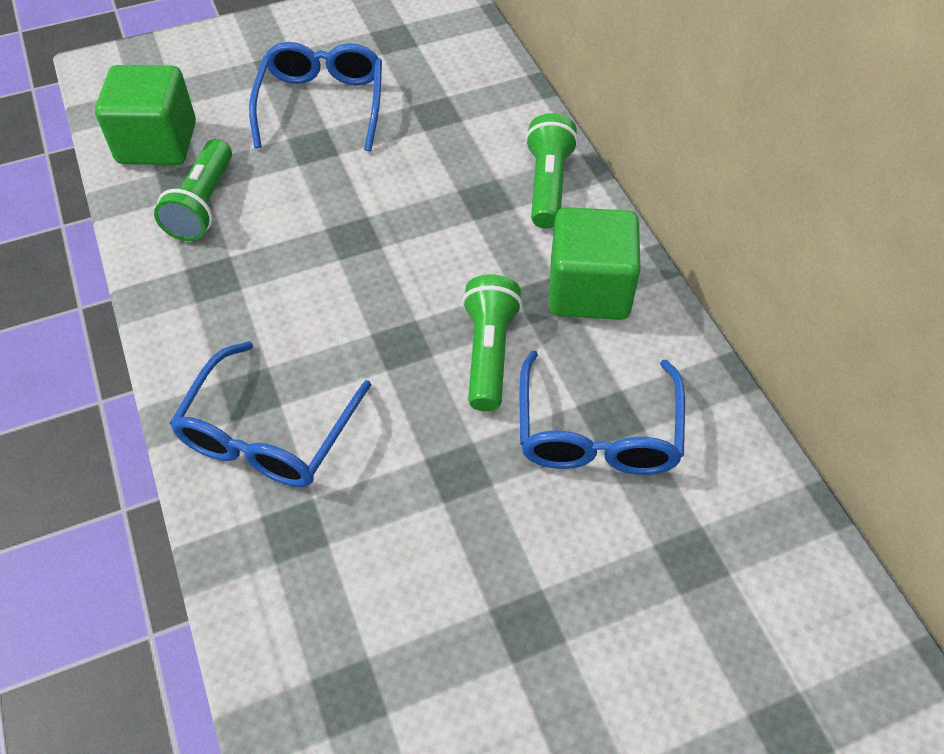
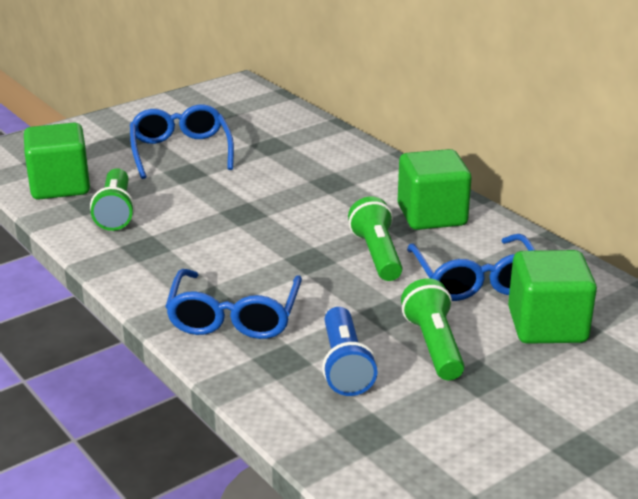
camera: 15 degrees left, 25 degrees down
green flashlight [525,113,578,229] -> green flashlight moved to [401,278,464,380]
none -> blue flashlight [322,307,378,396]
none -> green cube [508,250,597,344]

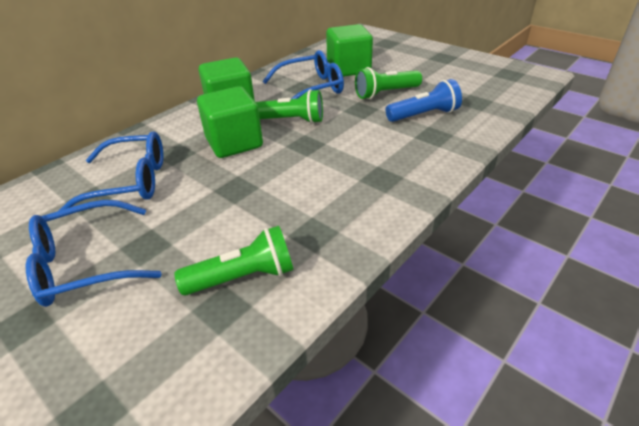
camera: 100 degrees left, 10 degrees up
green cube [24,122,90,199] -> green cube moved to [197,86,263,158]
blue glasses [165,269,302,339] -> blue glasses moved to [59,131,163,211]
green flashlight [348,197,402,281] -> green flashlight turned 150 degrees counterclockwise [256,89,323,124]

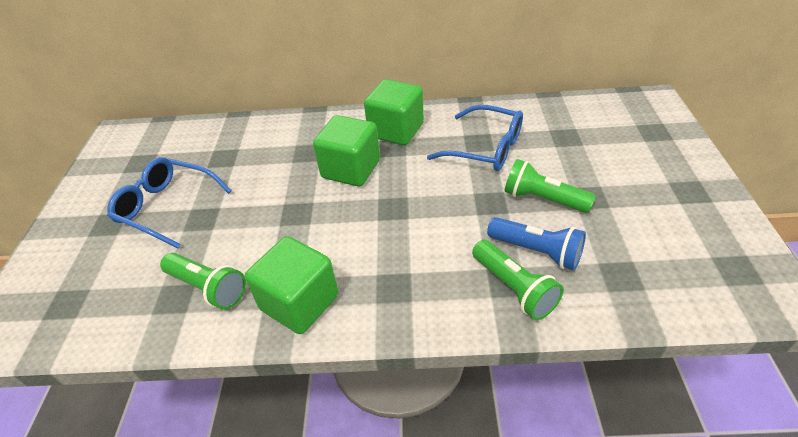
camera: 50 degrees right, 5 degrees up
blue glasses [59,131,163,211] -> none
green flashlight [256,89,323,124] -> green flashlight moved to [472,240,564,320]
green cube [326,24,373,77] -> green cube moved to [245,236,339,334]

